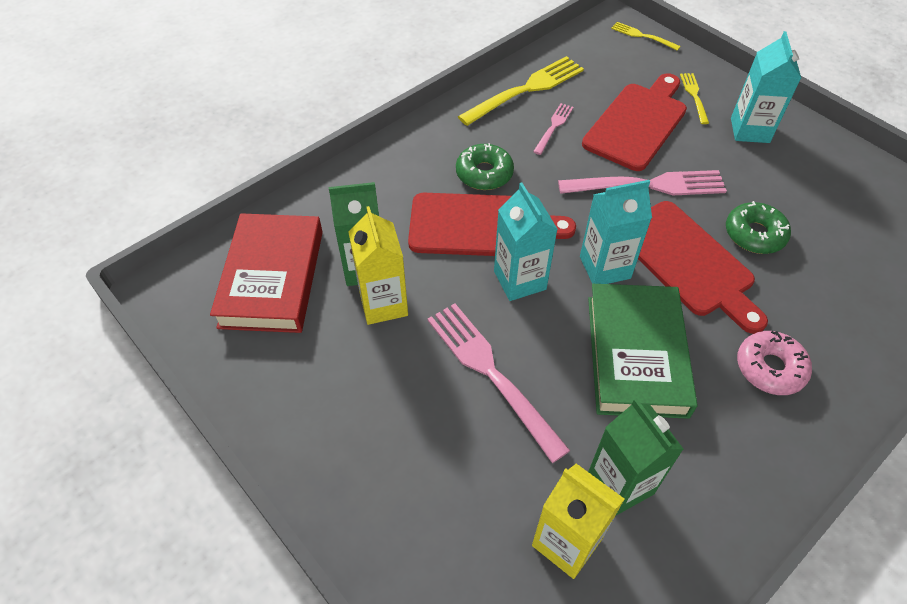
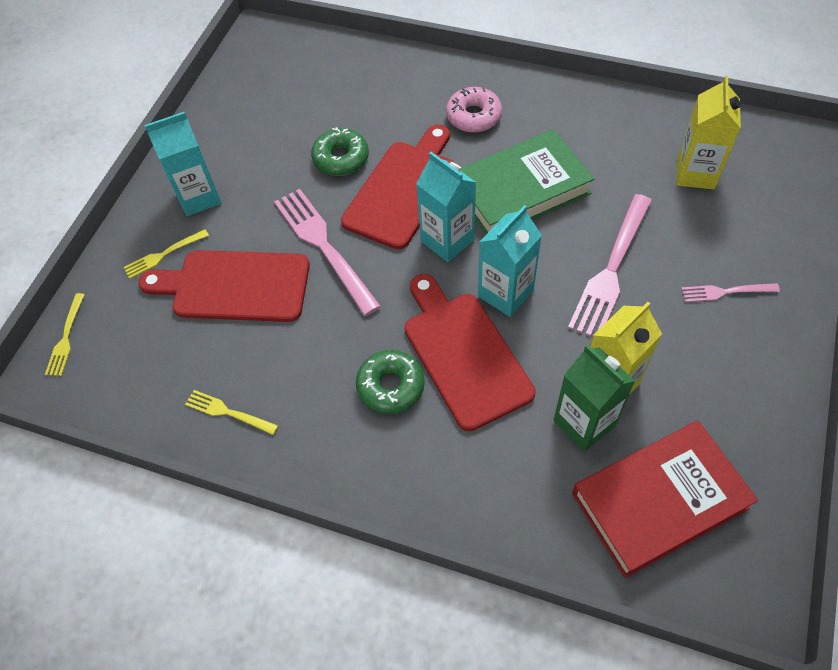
camera: 115 degrees left, 5 degrees up
yellow fork [458,56,584,126] -> yellow fork [185,390,278,435], size x0.51
pink fork [533,103,573,155] -> pink fork moved to [681,283,780,302]
green carton [588,398,684,515] -> none

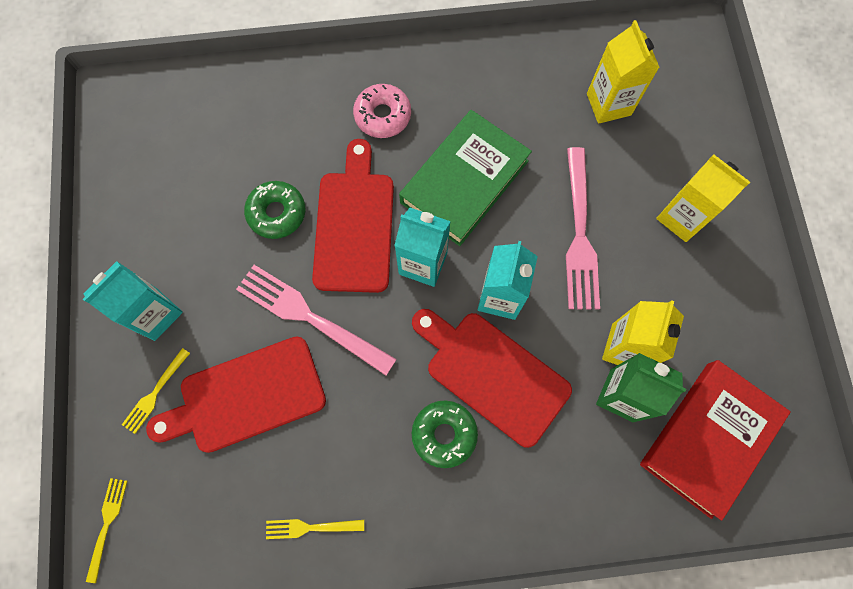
camera: 30 degrees left, 15 degrees up
yellow fork [45,293,85,376] -> yellow fork turned 150 degrees counterclockwise [86,478,128,583]
pink fork [681,283,780,302] -> yellow carton [656,154,750,242]

